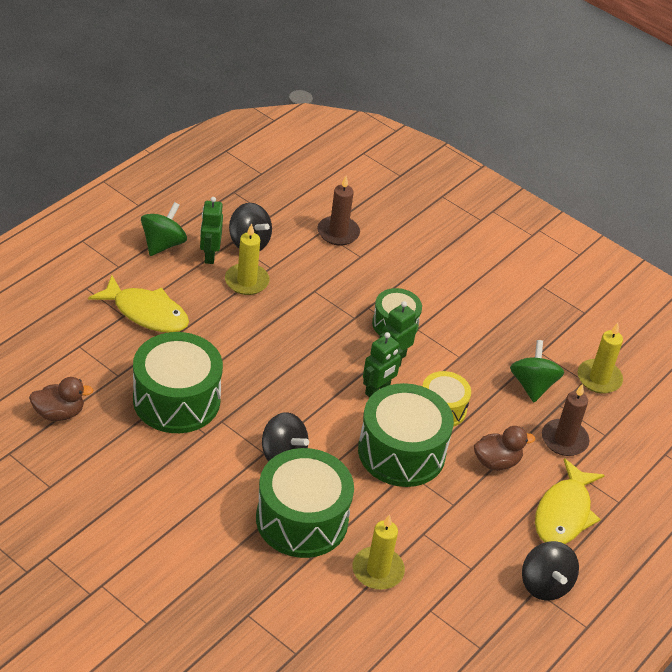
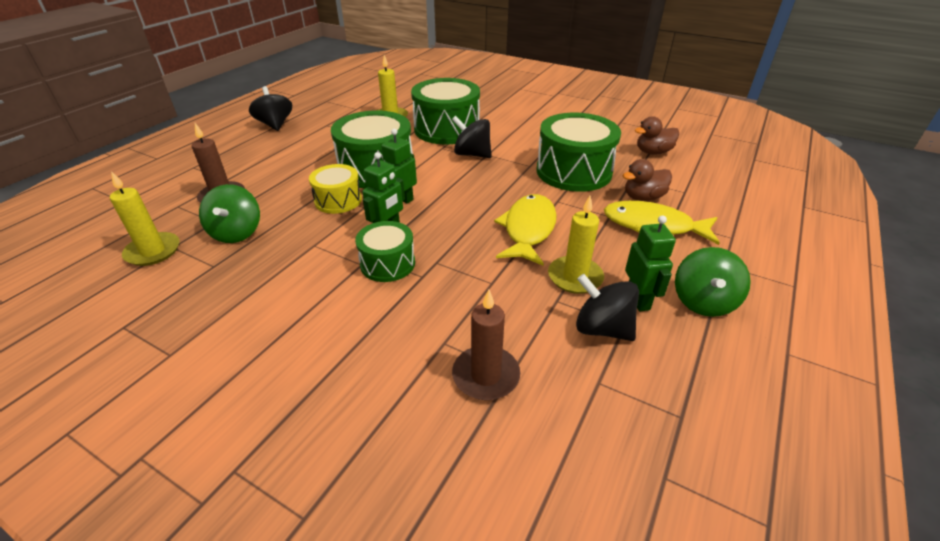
camera: 175 degrees right, 5 degrees down
brown duck [474,426,535,470] -> brown duck moved to [622,159,672,201]
yellow fish [535,458,605,544] -> yellow fish moved to [494,194,557,265]

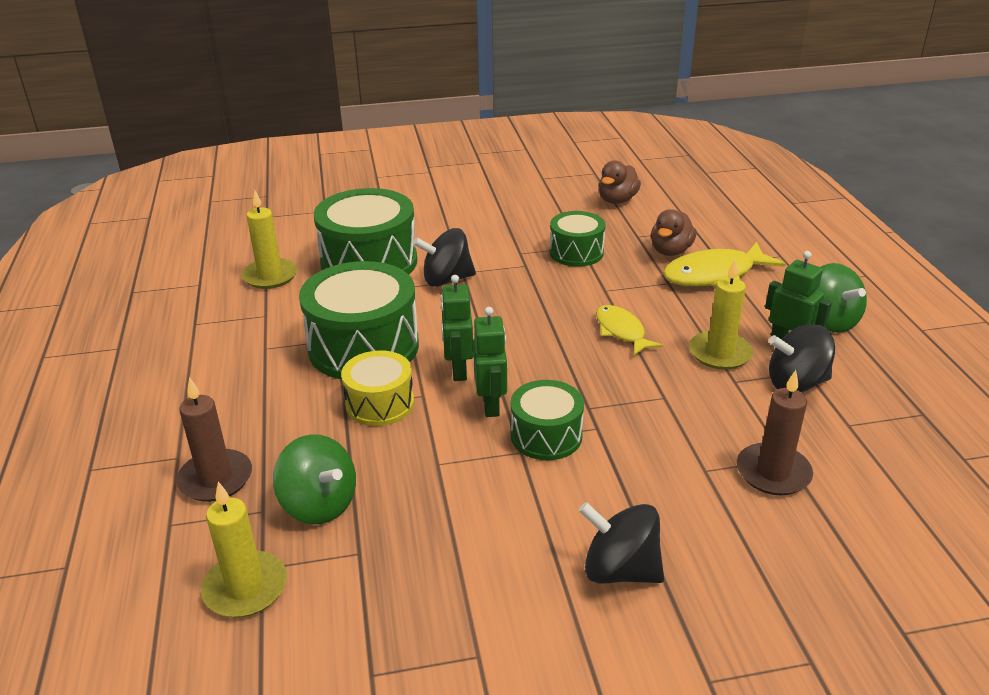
camera: 40 degrees left, 5 degrees down
black spinning top [249,86,292,131] -> black spinning top moved to [579,502,664,584]
yellow fish [494,194,557,265] -> yellow fish [596,305,663,356], size x0.63
green drum [536,113,621,192] -> green drum [550,211,605,267], size x0.57

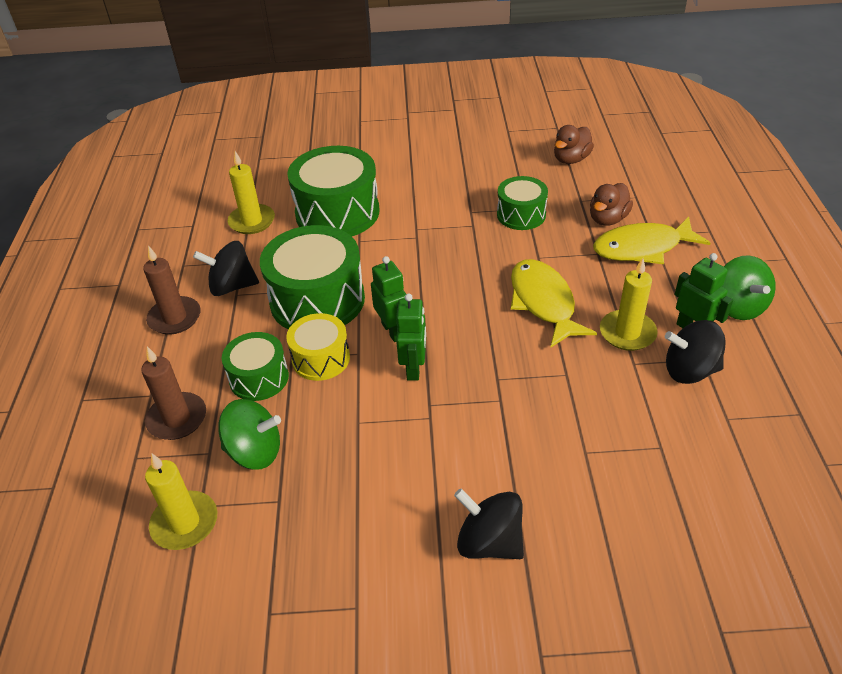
camera: 10 degrees right, 10 degrees up
green spinning top [273,434,356,524] -> green spinning top turned 45 degrees counterclockwise [218,399,281,470]
black spinning top [413,228,476,287] -> black spinning top moved to [193,241,259,296]
green robot [441,275,474,381] -> green robot turned 150 degrees clockwise [371,256,406,342]
green drum [511,380,584,460] -> green drum moved to [222,332,289,401]
yellow fish [596,305,663,356] -> yellow fish [511,259,597,347], size x1.59
brown candle [737,370,813,495] -> brown candle moved to [143,246,201,335]

